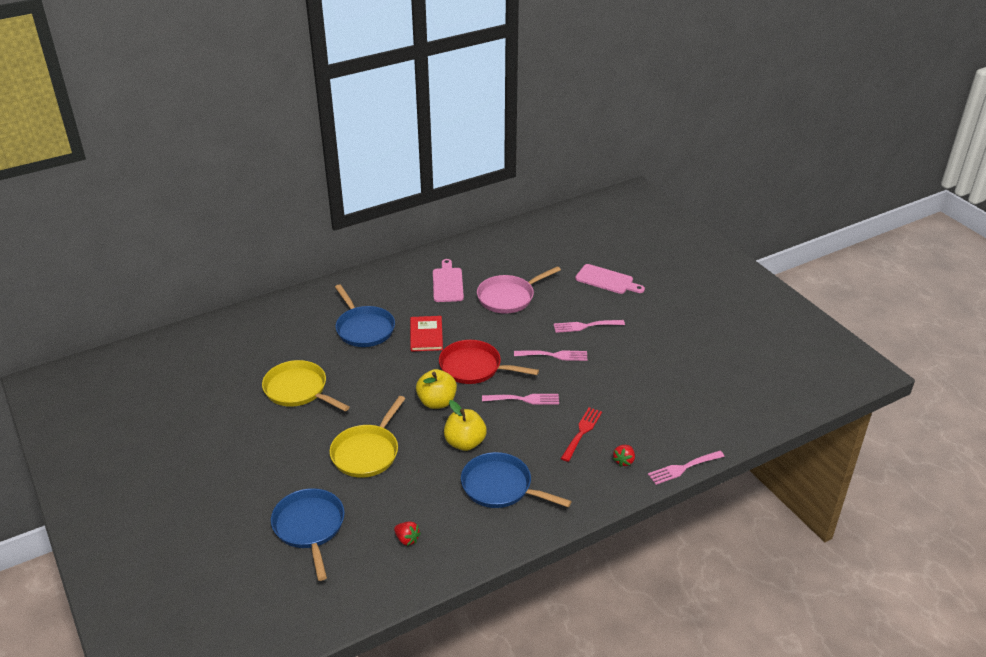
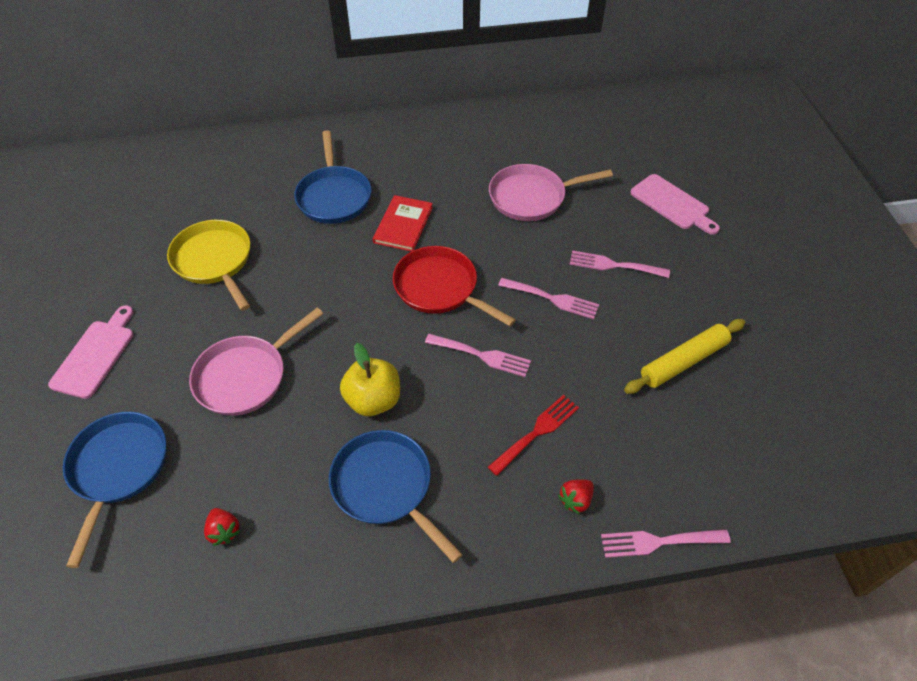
camera: 20 degrees right, 15 degrees up
yellow pan [330,396,406,478] -> pink pan [189,308,323,416]
yellow apple [416,369,457,409] -> none
pink cutting board [433,259,464,302] -> pink cutting board moved to [48,305,133,399]
none -> yellow rolling pin [624,319,745,394]

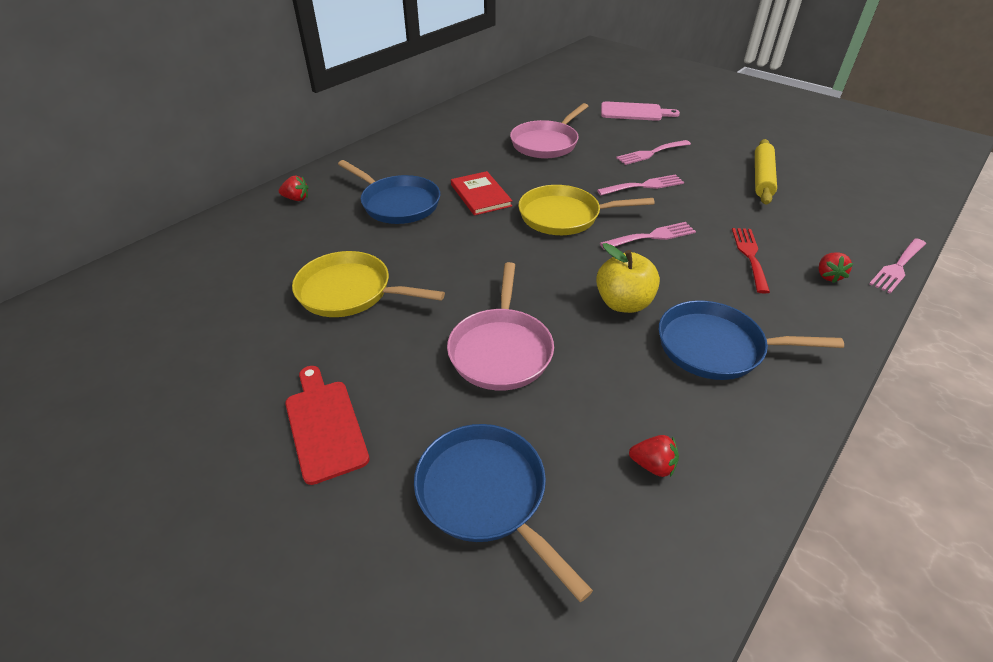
camera: 40 degrees left, 10 degrees down
pink cutting board [48,305,133,399] -> red cutting board [285,366,369,485]
red pan [393,246,516,326] -> yellow pan [518,185,655,235]
none -> red strawberry [279,176,308,201]

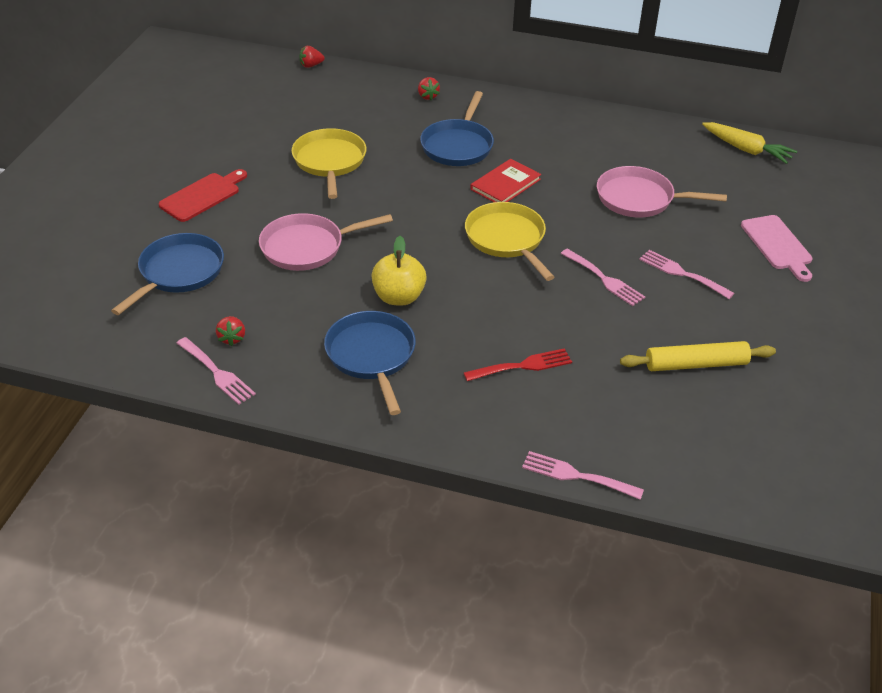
camera: 65 degrees right, 0 degrees up
pink fork [600,222,696,250] -> pink fork moved to [176,337,256,405]
red strawberry [818,252,854,283] -> red strawberry moved to [299,46,325,68]
none -> yellow carrot [702,122,797,164]

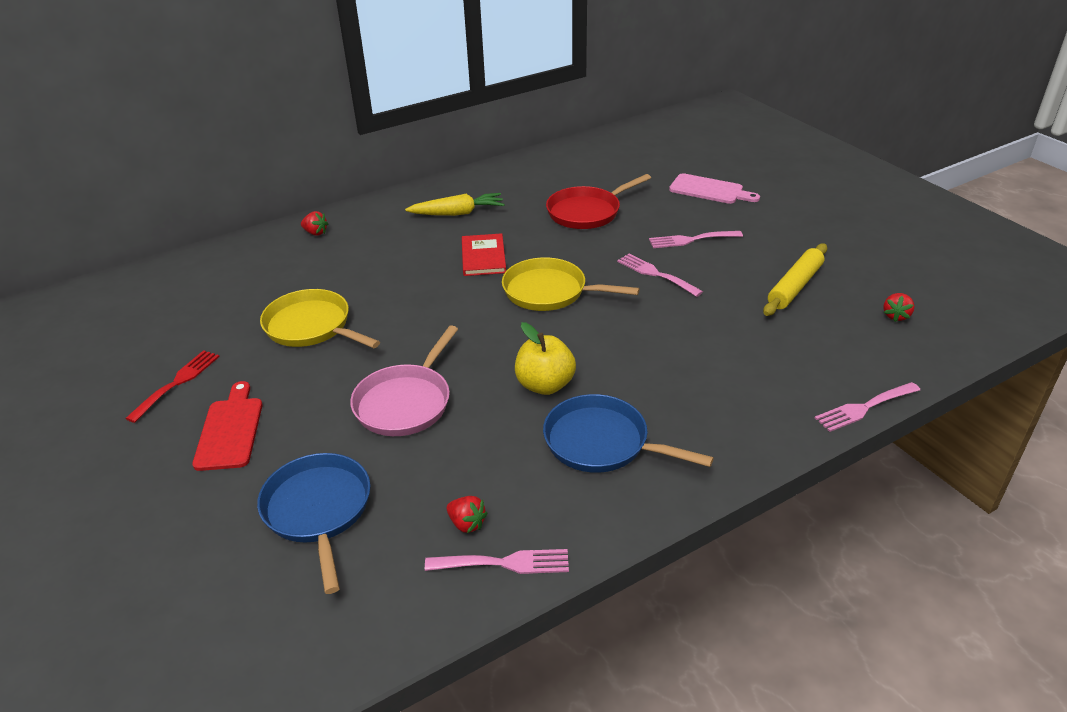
camera: 45 degrees left, 5 degrees down
red strawberry [299,46,325,68] -> red strawberry moved to [883,293,914,322]
blue pan [420,91,494,166] -> none
red fork [464,348,572,381] -> red fork moved to [125,350,220,423]
pink fork [561,248,645,306] -> pink fork turned 135 degrees counterclockwise [617,254,703,297]
pink pan [597,166,727,218] -> red pan [546,174,651,229]
yellow carrot [702,122,797,164] -> yellow carrot moved to [405,193,505,216]

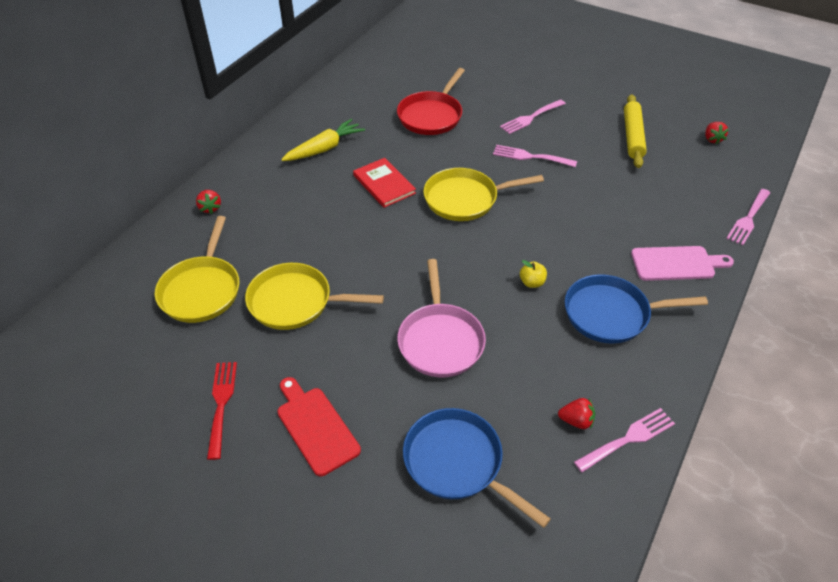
camera: 30 degrees left, 10 degrees up
red strawberry [301,211,328,236] -> red strawberry turned 75 degrees clockwise [196,190,221,214]
yellow apple [515,322,576,395] -> yellow apple [520,260,547,288], size x0.53
pink cutting board [669,173,760,204] -> pink cutting board moved to [631,246,734,281]
none -> yellow pan [155,216,239,323]

